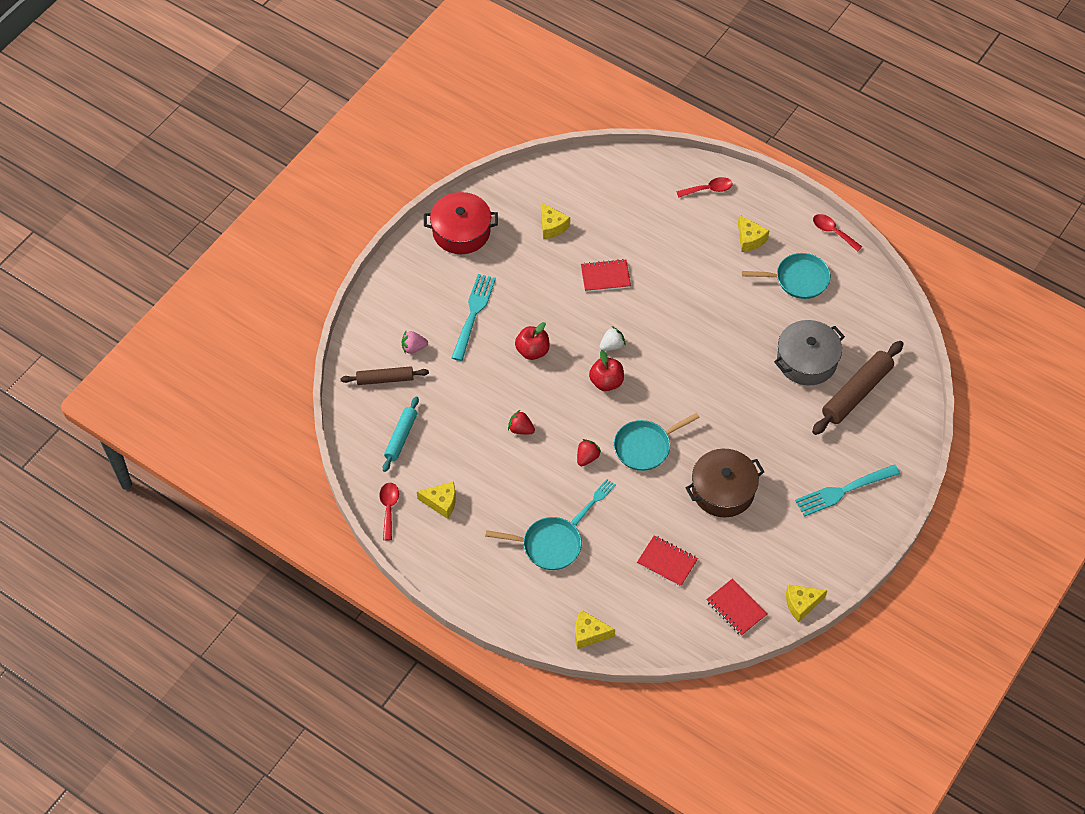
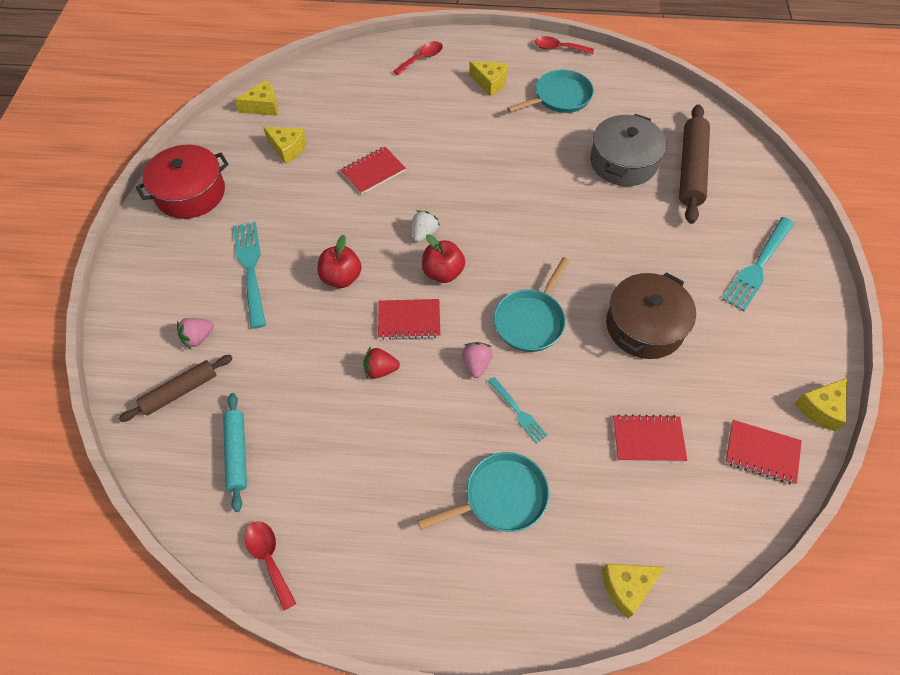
camera: 30 degrees left, 0 degrees up
yellow cheese [417,482,456,519] -> yellow cheese moved to [235,80,278,116]
turquoise fork [571,479,615,526] -> turquoise fork turned 135 degrees clockwise [488,377,548,444]
red strawberry [577,439,601,466] -> pink strawberry [462,342,493,378]
none -> red notebook [378,299,440,340]

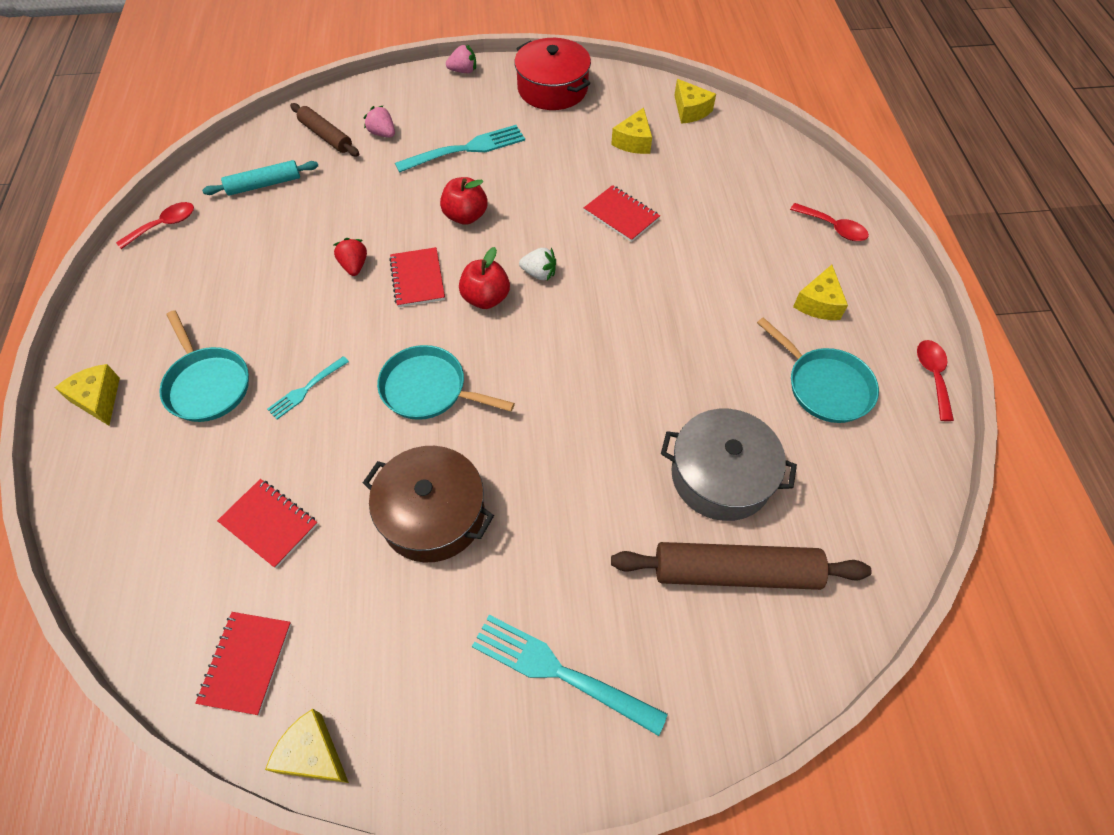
camera: 80 degrees right, 0 degrees up
pink strawberry [462,342,493,378] -> pink strawberry moved to [446,44,476,73]
yellow cheese [602,564,665,619] -> yellow cheese moved to [55,364,120,426]
red notebook [613,414,687,462] -> red notebook turned 45 degrees counterclockwise [217,479,318,568]

